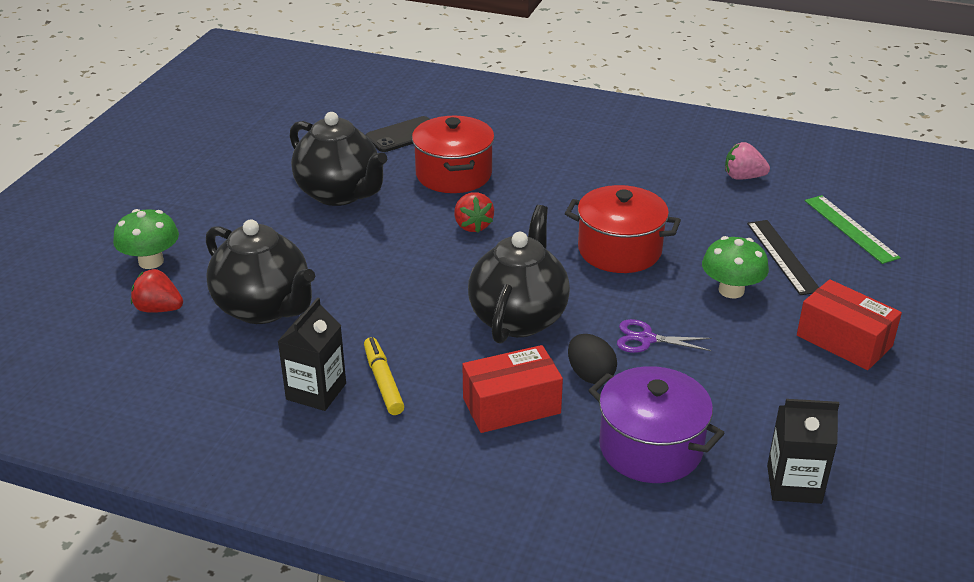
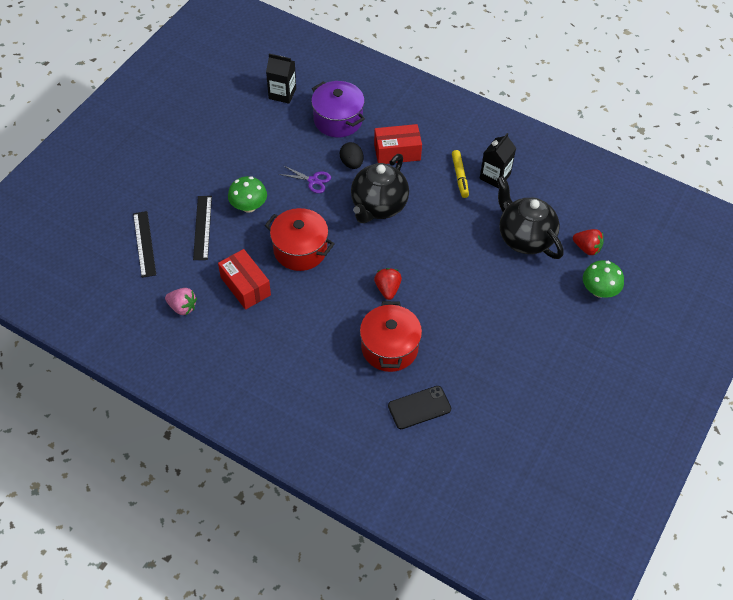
camera: 170 degrees left, 20 degrees up
black teapot [290,112,387,206] -> none
red box [797,279,902,370] -> red box moved to [218,249,271,310]
green ruler [805,195,901,264] -> black ruler [133,211,156,278]

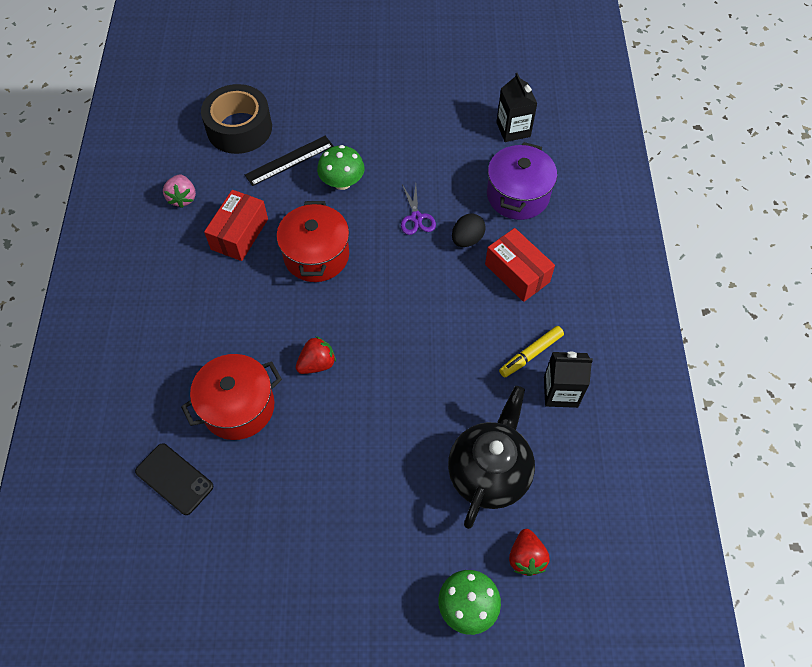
camera: 60 degrees right, 5 degrees up
black ruler [133,211,156,278] -> black tape [201,84,272,154]
black teapot [351,154,409,223] -> none

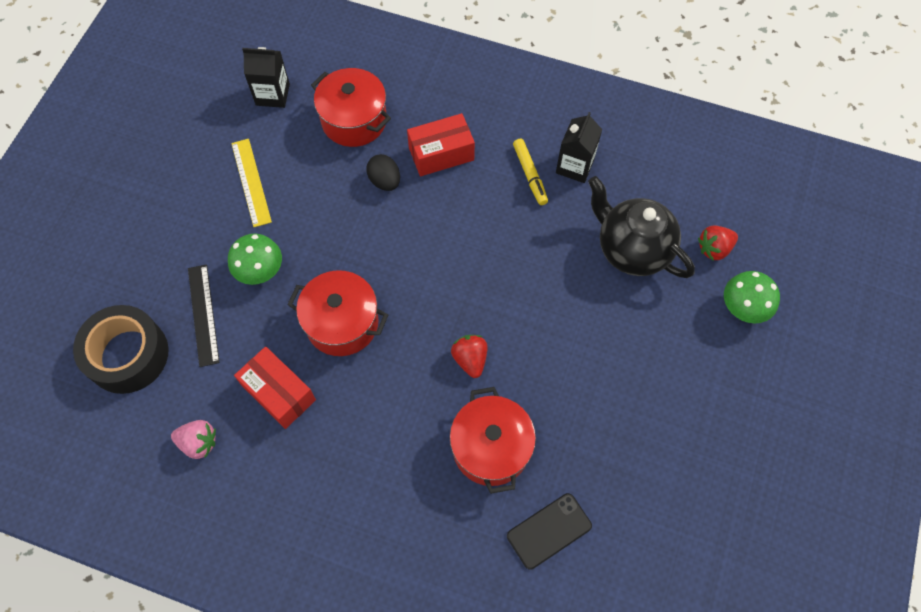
camera: 70 degrees left, 5 degrees up
purple scissors [401,184,436,235] -> none
purple pot [487,142,557,220] -> red pot [311,68,391,147]
red strawberry [509,529,550,576] -> red strawberry turned 135 degrees clockwise [698,225,738,260]
none -> yellow ruler [231,139,272,227]

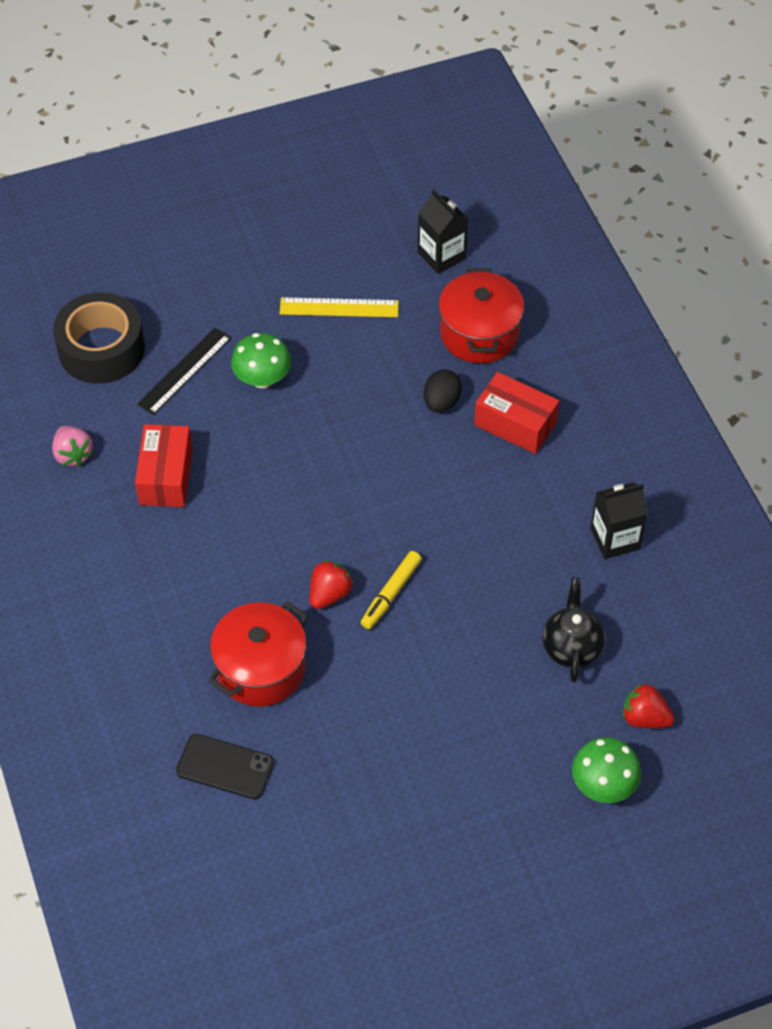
camera: 50 degrees right, 10 degrees down
yellow ruler [231,139,272,227] -> yellow ruler turned 60 degrees clockwise [280,297,399,317]
red pot [287,270,388,356] -> none
yellow marker [513,139,548,205] -> yellow marker moved to [361,551,422,629]
black teapot [588,176,695,278] -> black teapot [542,577,606,683], size x0.64

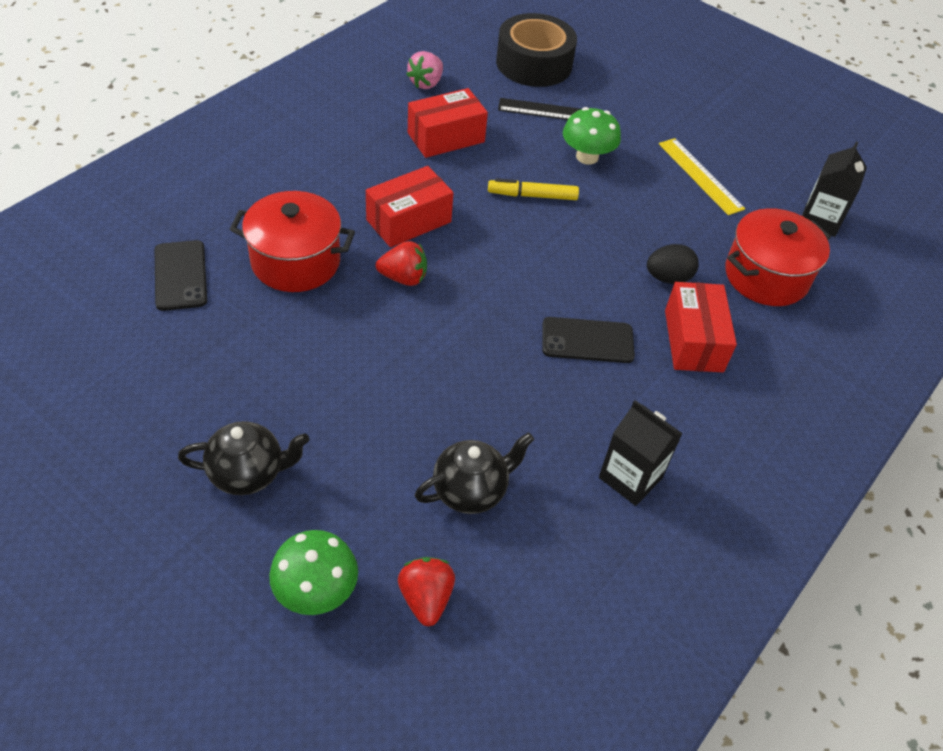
camera: 55 degrees right, 5 degrees down
yellow marker [361,551,422,629] -> yellow marker moved to [488,178,579,200]
none -> black teapot [178,421,309,495]
none -> red box [366,166,453,247]
none -> black phone [542,317,635,363]

